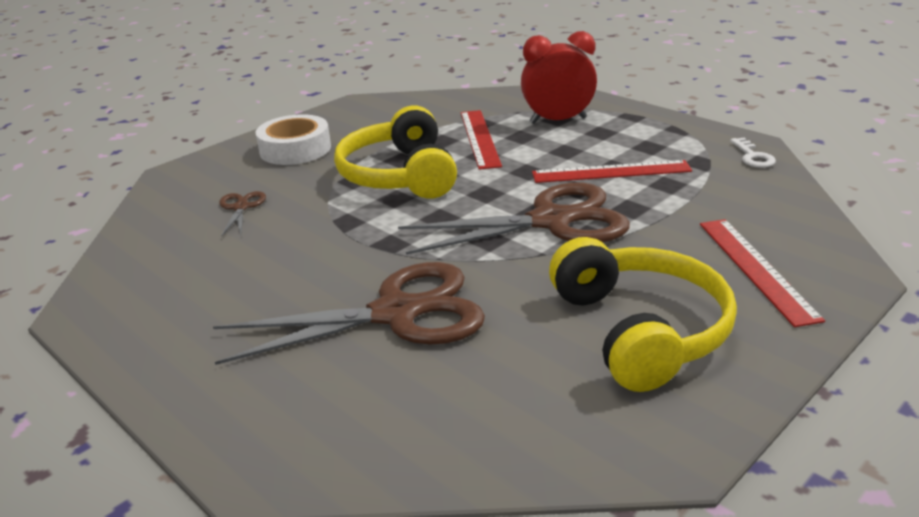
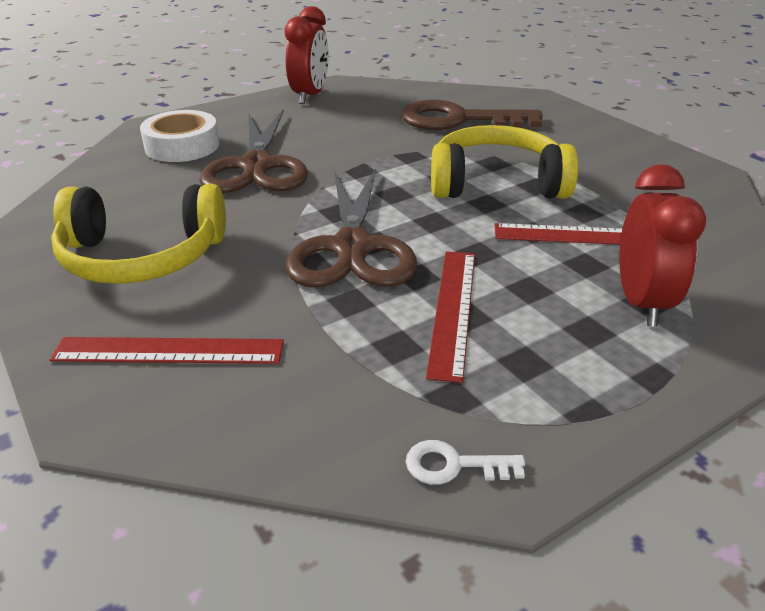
camera: 100 degrees right, 5 degrees up
brown scissors [219,191,266,237] -> brown key [401,100,543,130]
white tape [256,114,331,165] -> white tape moved to [140,110,219,162]
none -> red clock [285,6,329,104]

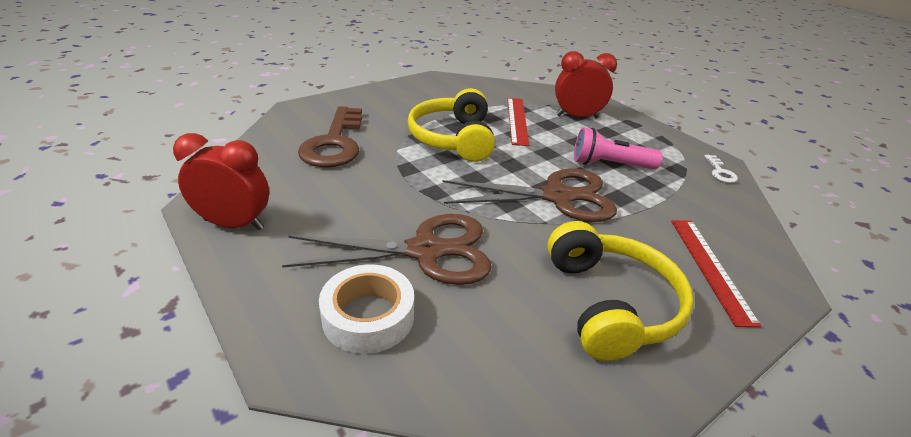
camera: 95 degrees left, 0 degrees up
red ruler [426,251,475,383] -> pink flashlight [574,127,663,169]

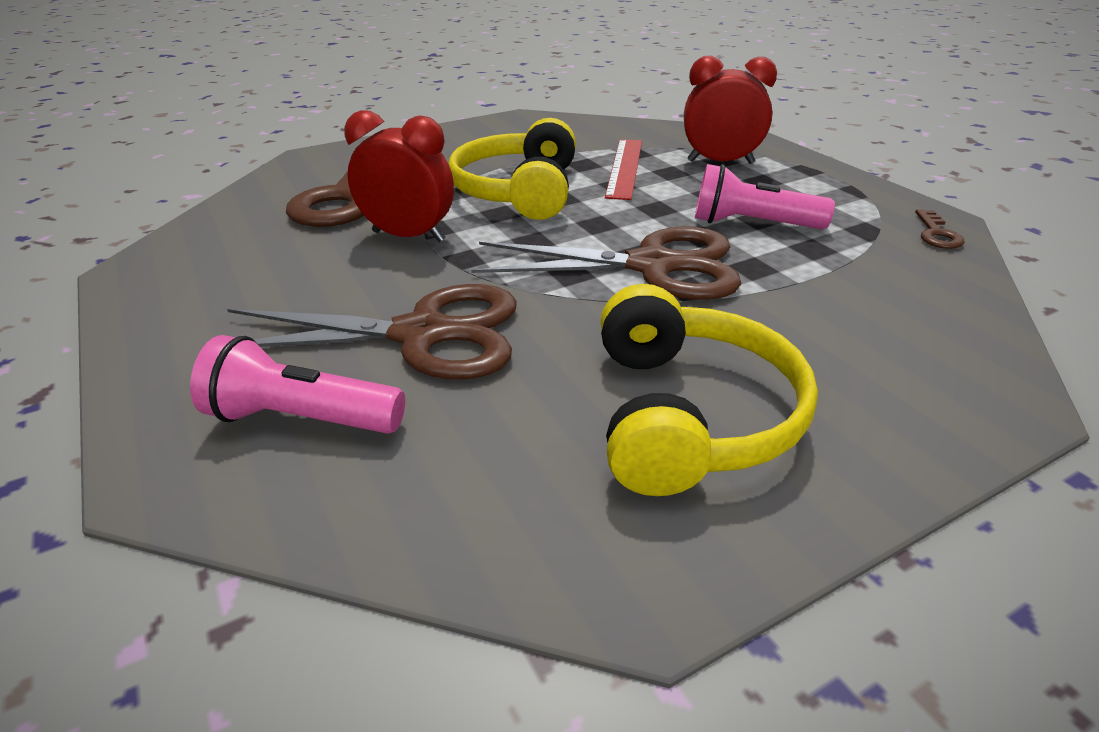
camera: 10 degrees right, 0 degrees up
red clock [173,133,269,230] -> red clock moved to [344,110,454,242]
white tape [319,264,414,354] -> pink flashlight [190,335,405,434]
red ruler [671,220,762,327] -> none
white key [705,155,738,183] -> brown key [915,209,965,249]

